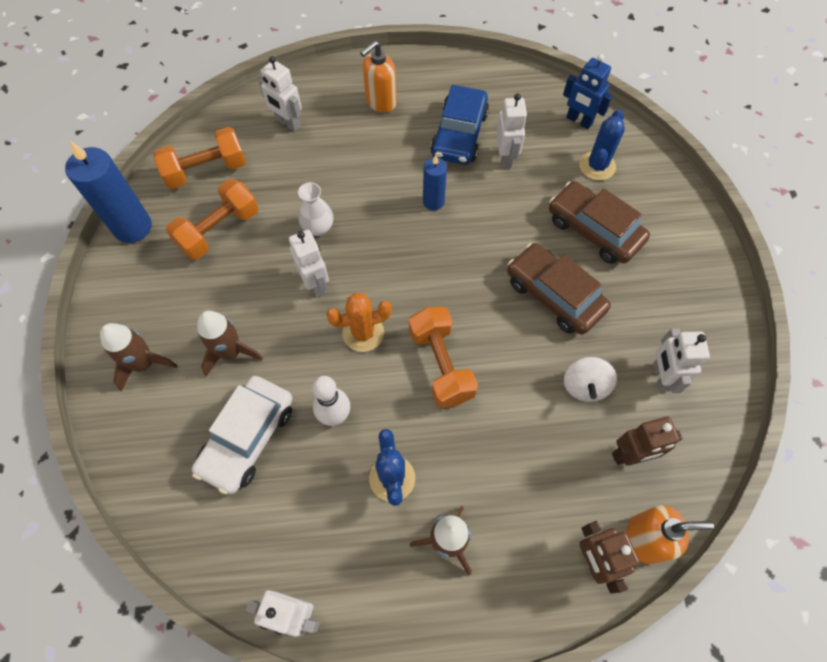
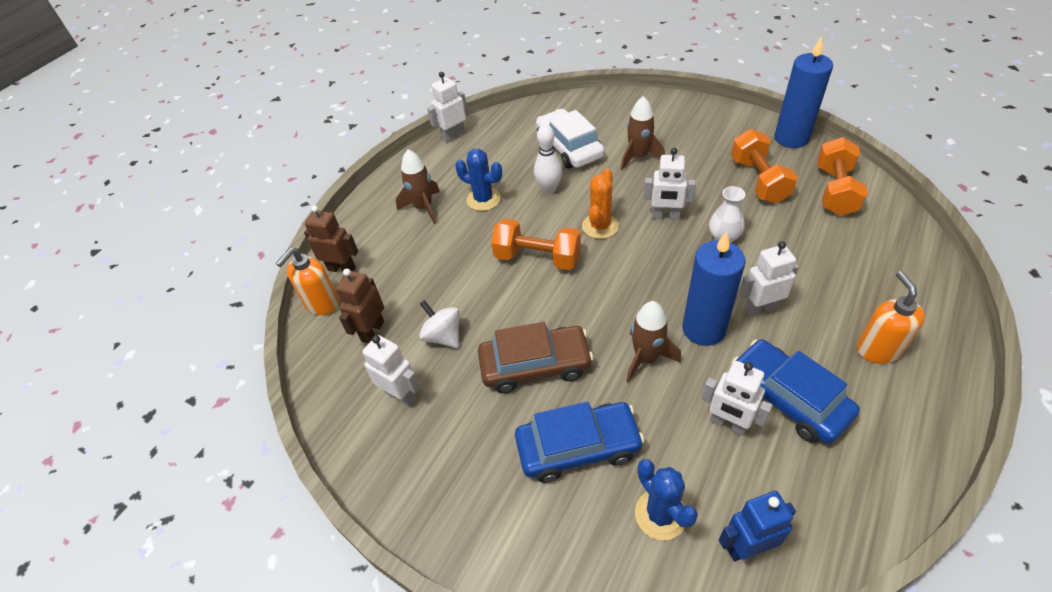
camera: 130 degrees right, 15 degrees down
brown rocket [100,323,178,391] -> brown rocket moved to [626,301,681,383]
white robot [258,56,302,132] -> white robot moved to [739,241,799,317]
blue candle [423,155,447,210] -> blue candle [682,231,746,346], size x1.74
brown car [549,181,650,264] -> blue car [515,402,644,483]

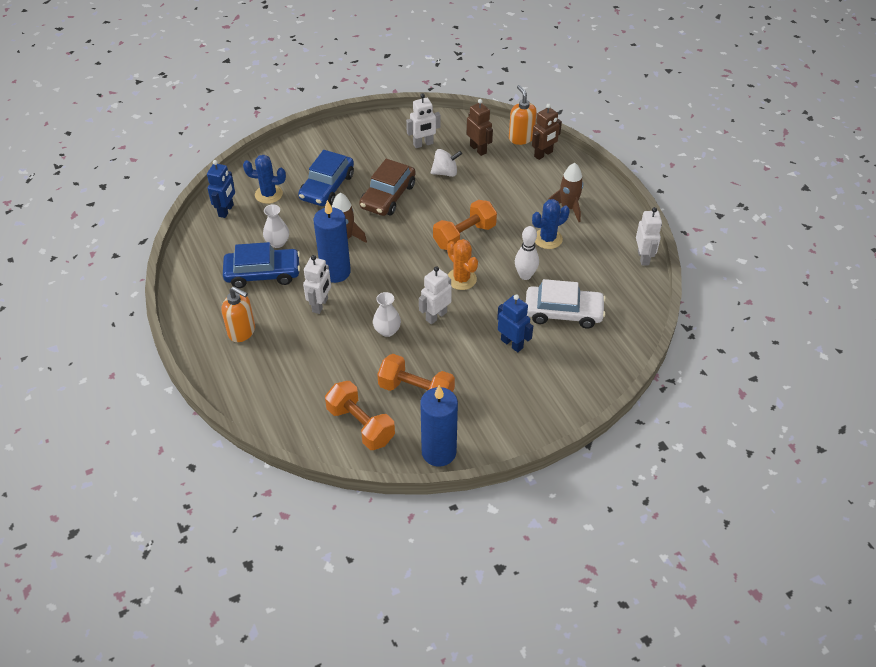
camera: 120 degrees right, 0 degrees up
brown rocket [621,96,665,170] -> blue robot [497,294,533,352]
white robot [702,361,773,436] -> white vase [263,204,289,248]

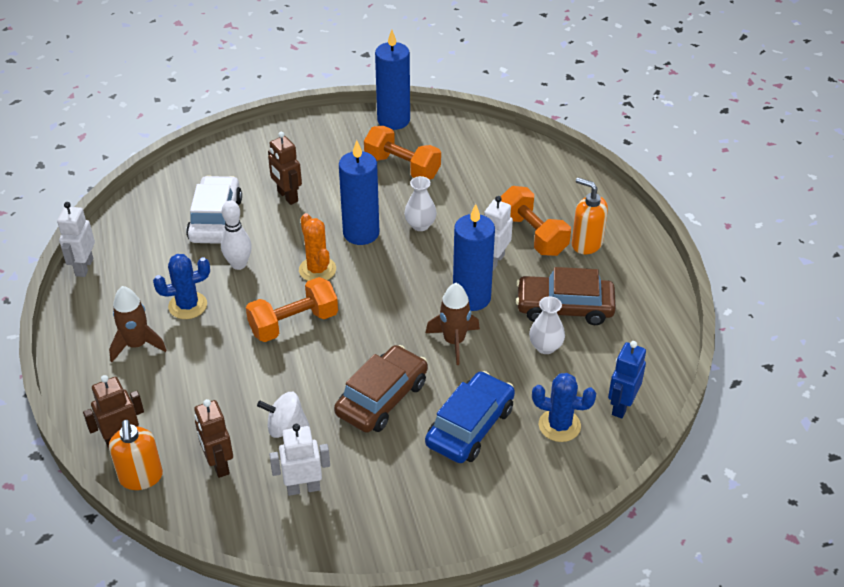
camera: 170 degrees left, 5 degrees down
blue car [223,242,300,288] -> brown car [516,267,616,325]
orange dumbbell [325,381,395,450] -> orange dumbbell moved to [501,186,571,256]
white robot [419,266,452,324] -> blue candle [339,140,379,245]
blue robot [497,294,533,352] -> brown robot [268,132,302,205]
white car [526,279,606,328] -> white car turned 75 degrees clockwise [186,175,242,244]

